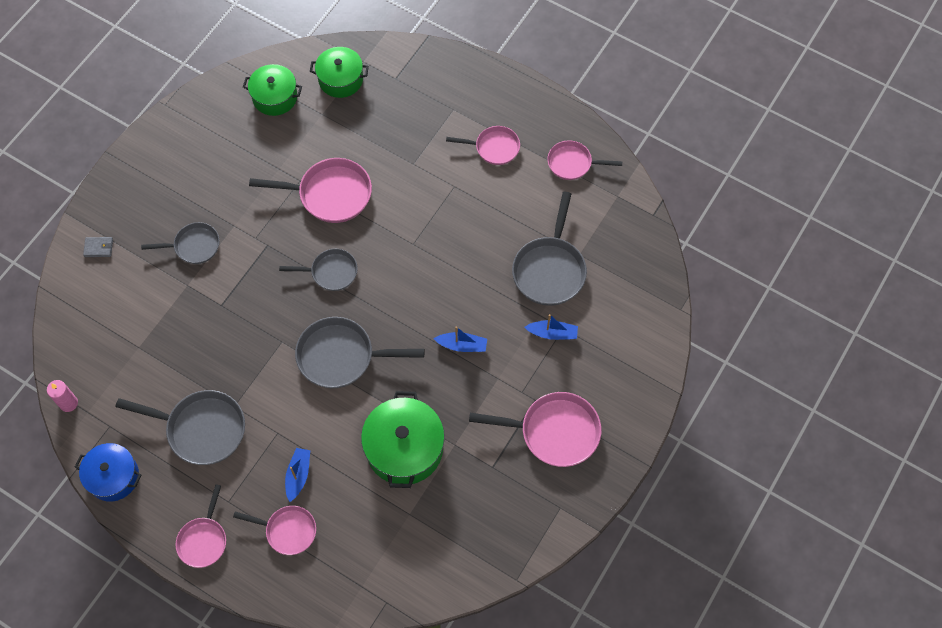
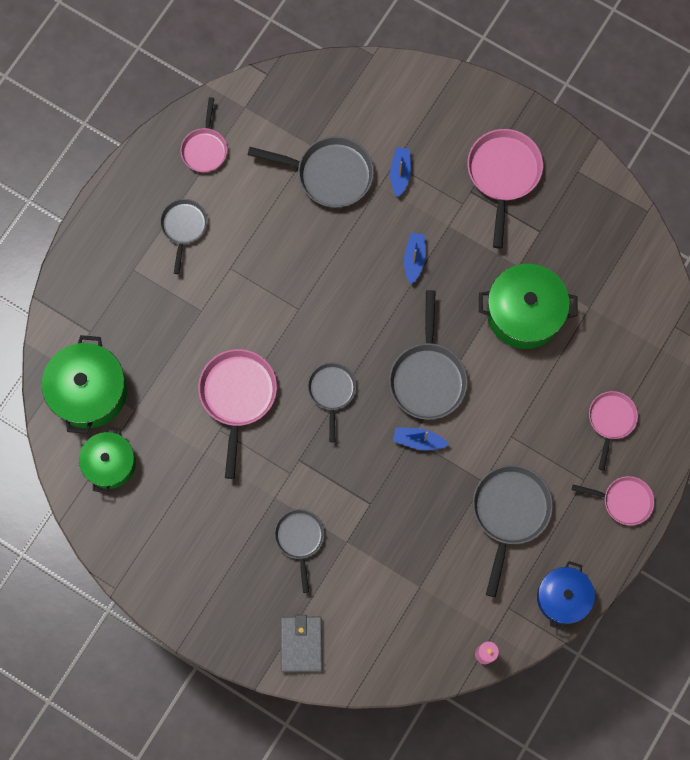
camera: 90 degrees left, 10 degrees up
grey wallet [83,237,113,257] -> grey wallet [281,615,322,672], size x1.79
blue boat [285,448,310,502] -> blue boat moved to [393,427,449,450]
green pot [310,47,369,98] -> green pot [42,335,127,434], size x1.51
pink pan [446,126,520,165] -> grey pan [160,199,207,274]

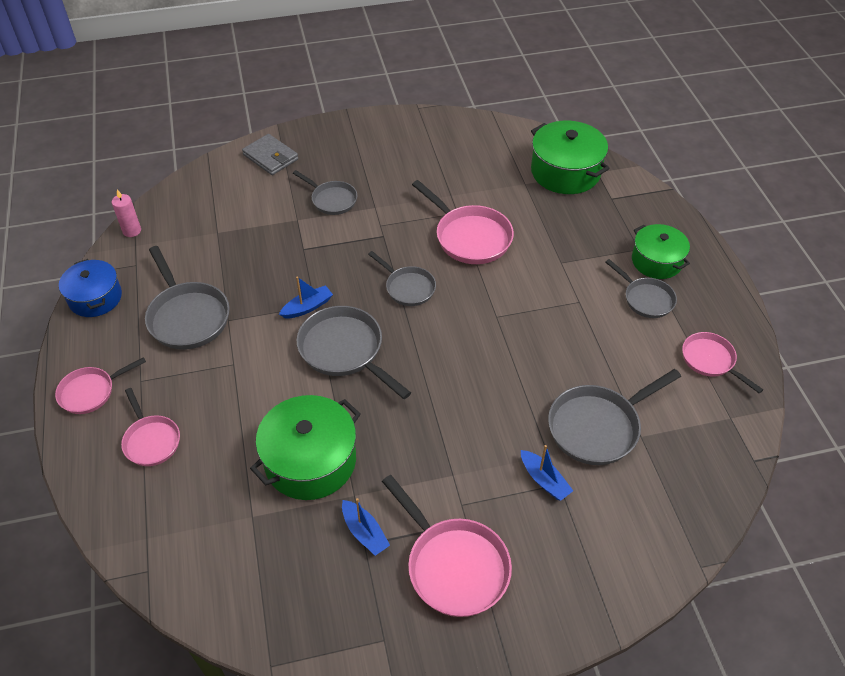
camera: 135 degrees right, 25 degrees down
green pot [79,427,136,493] -> green pot moved to [632,224,690,279]
blue boat [404,233,425,284] -> blue boat moved to [342,498,390,556]

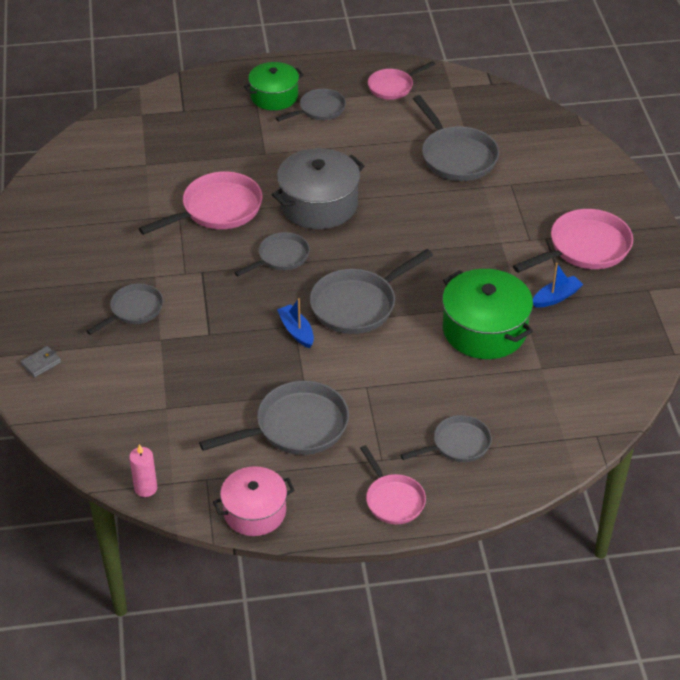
camera: 85 degrees left, 5 degrees down
blue pot [59,259,122,317] -> pink pot [213,466,295,536]
pink pan [121,388,180,466] -> grey pan [401,415,492,462]
grey wallet [242,134,298,175] -> grey wallet [21,346,61,378], size x0.56
blue boat [521,445,573,501] -> none
green pot [531,121,610,194] -> none
none -> grey pot [272,148,365,229]

